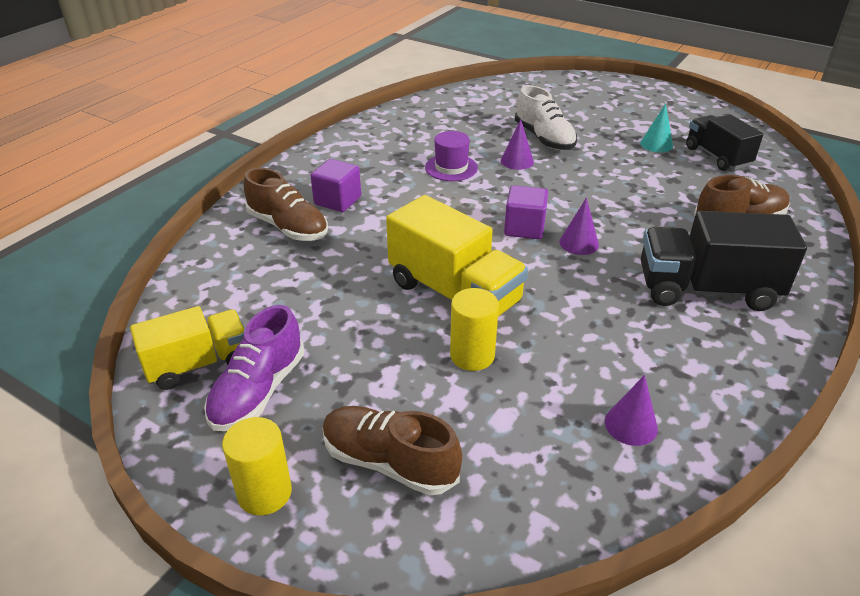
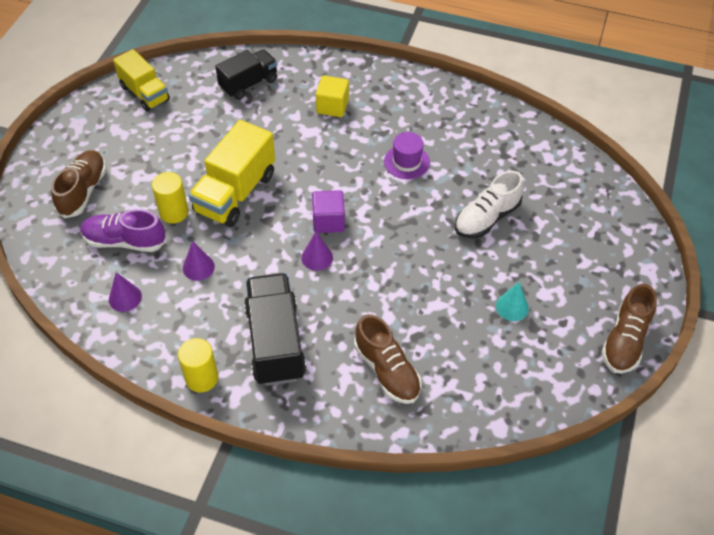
camera: 75 degrees right, 15 degrees up
purple shoe [204,305,304,431] -> purple shoe moved to [81,209,167,252]
yellow cylinder [222,417,292,515] -> yellow cylinder moved to [178,338,218,392]
brown shoe [243,168,328,241] -> brown shoe moved to [602,284,657,374]
purple cube [311,159,361,212] -> yellow cube [316,76,349,117]
purple cone [501,120,534,170] -> purple cone moved to [183,241,215,281]
black truck [686,114,763,171] -> black truck moved to [215,49,277,100]

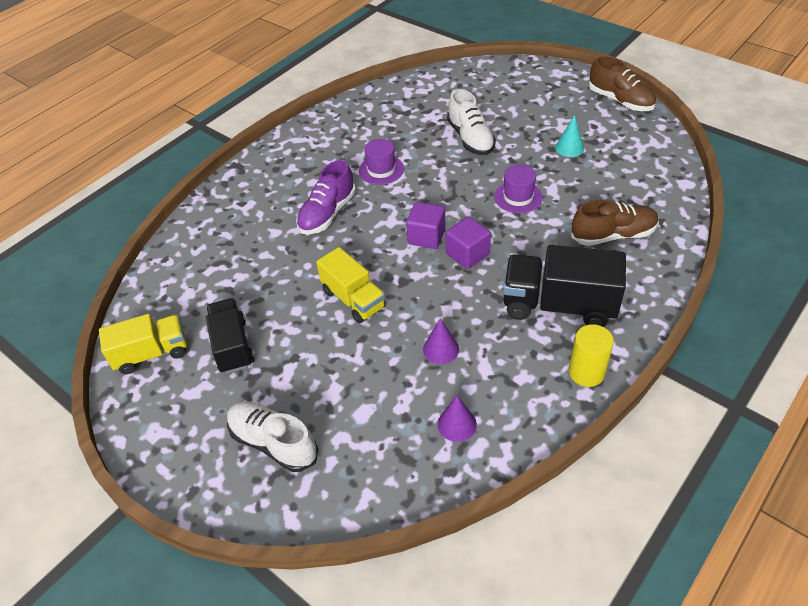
camera: 65 degrees left, 5 degrees down
brown shoe [51,150,107,218] -> white shoe [227,401,318,472]
purple shoe [81,209,167,252] -> purple shoe moved to [296,160,356,234]
yellow cylinder [152,172,189,224] -> none
yellow truck [188,120,275,227] -> yellow truck [316,247,386,323], size x0.66
black truck [215,49,277,100] -> black truck moved to [206,298,254,374]
purple cone [301,232,333,271] -> purple cube [446,217,491,269]
yellow cube [316,76,349,117] -> none
none -> purple hat [494,165,543,213]

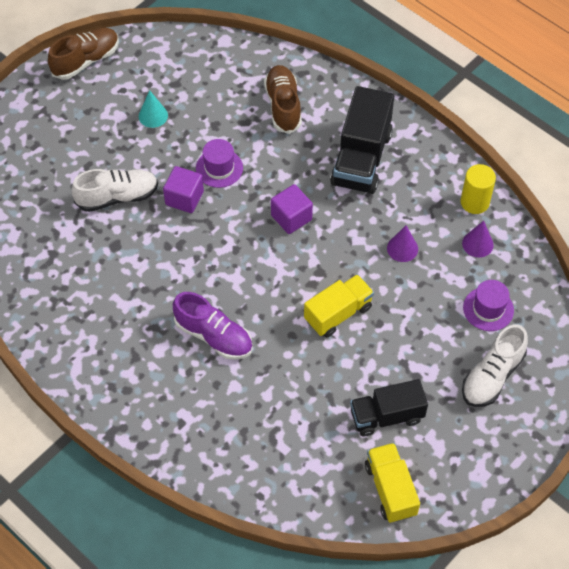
camera: 90 degrees left, 10 degrees up
purple hat [359,139,404,185] -> purple hat moved to [463,280,514,331]
purple cube [406,202,445,249] -> purple cube moved to [163,166,204,213]
yellow cylinder [569,324,614,387] -> yellow cylinder moved to [460,164,496,214]

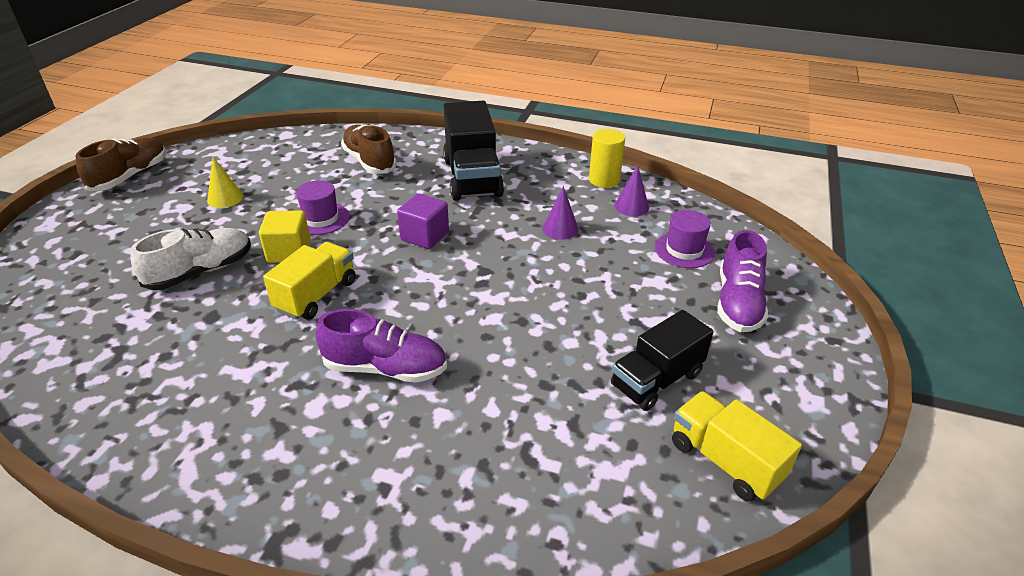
camera: 25 degrees left, 20 degrees down
turquoise cone [139,90,168,128] -> yellow cone [207,157,243,208]
purple cube [163,166,204,213] -> yellow cube [259,210,311,263]
yellow truck [304,274,374,337] -> yellow truck moved to [263,242,356,320]
white shoe [462,324,528,407] -> purple shoe [717,230,768,332]

